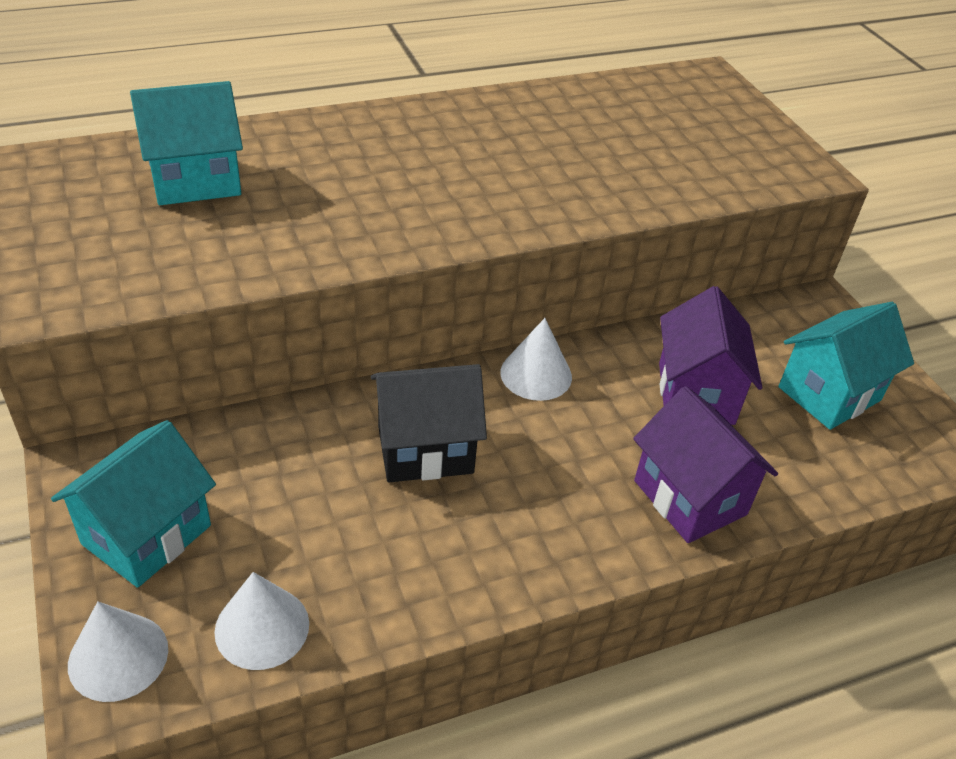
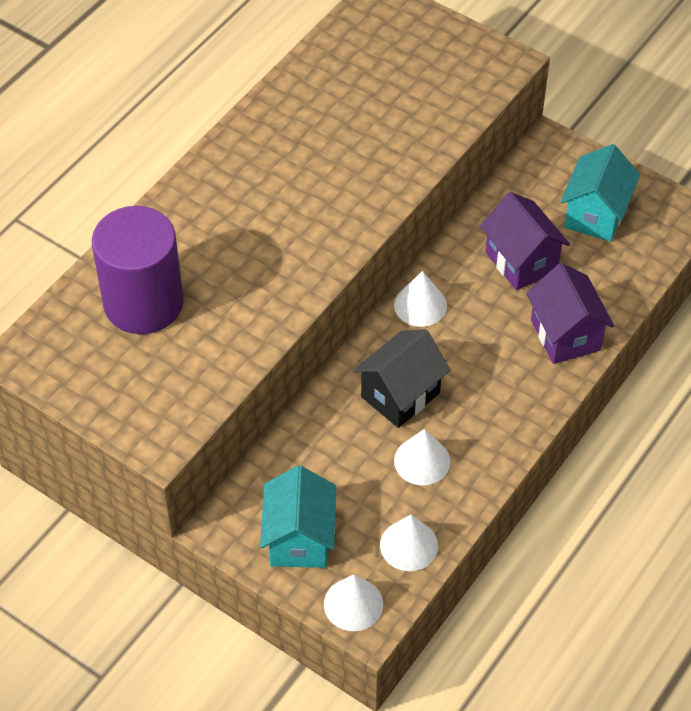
camera: 30 degrees left, 10 degrees up
turquoise house [130,81,243,205] -> purple cylinder [92,206,184,334]
purple house [633,386,778,543] -> purple house turned 45 degrees clockwise [526,263,614,364]
none -> white cone [394,429,450,485]

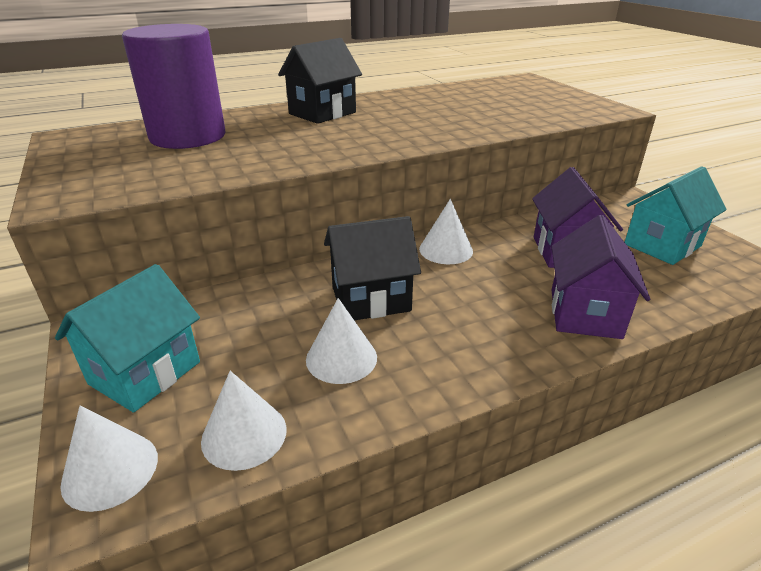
camera: 30 degrees right, 20 degrees down
none -> black house [278,38,362,124]

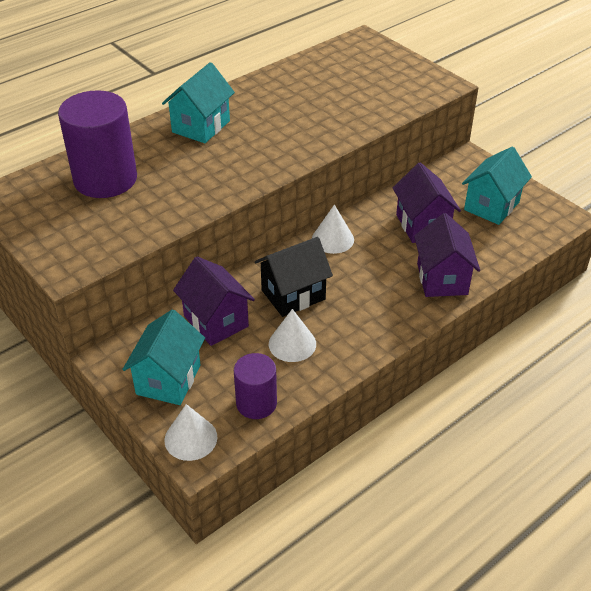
camera: 15 degrees left, 10 degrees up
white cone [201,371,287,471] -> purple cylinder [234,353,277,419]
black house [278,38,362,124] -> turquoise house [162,62,235,143]
none -> purple house [173,256,255,346]

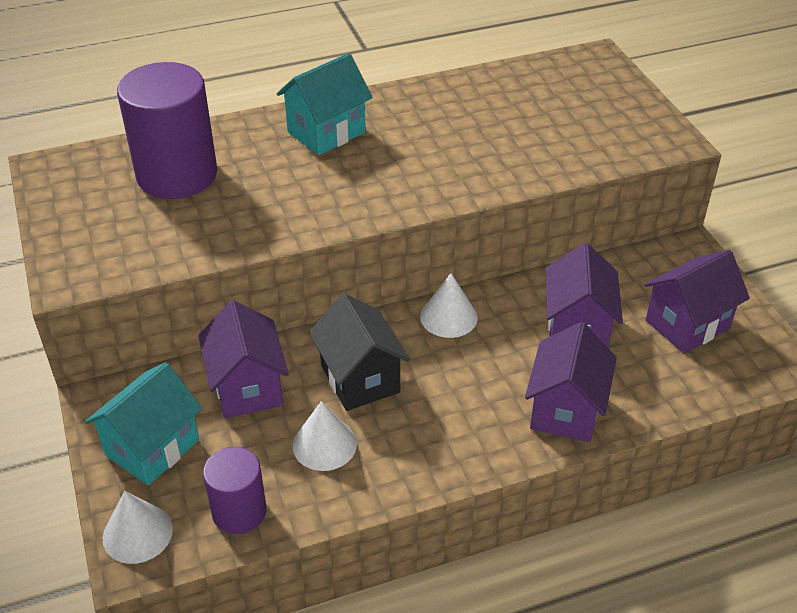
camera: 20 degrees right, 0 degrees up
black house [255,237,333,317] -> black house turned 75 degrees clockwise [309,293,410,411]
turquoise house [462,147,532,225] -> purple house [644,250,750,354]

